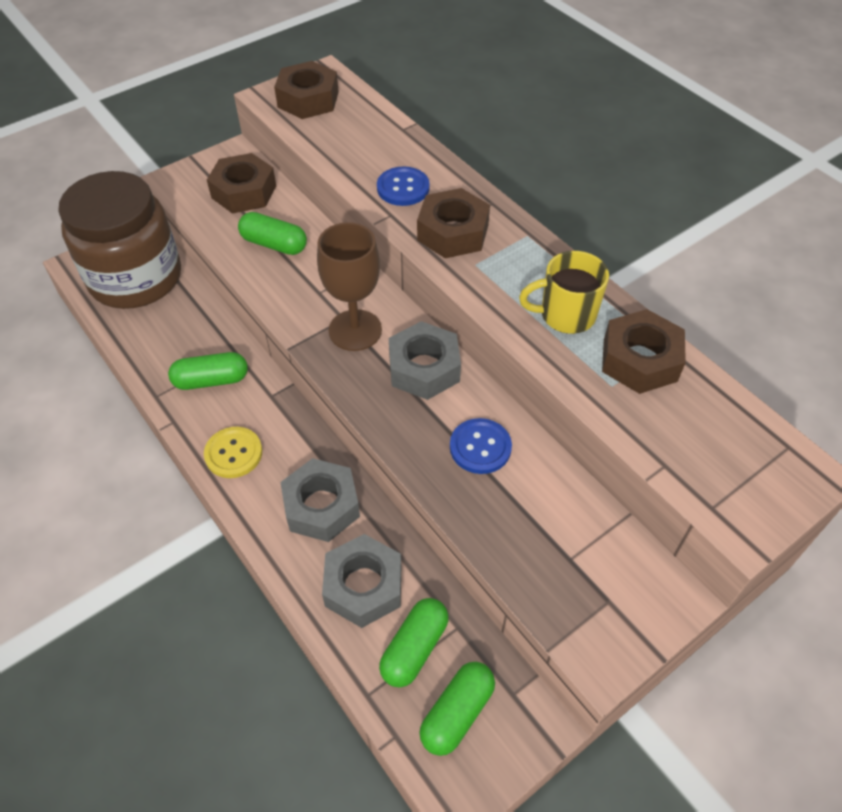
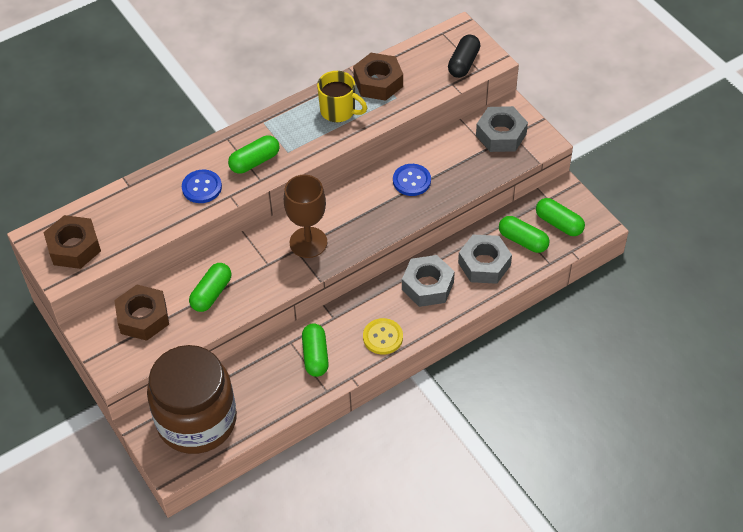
camera: 85 degrees left, 0 degrees up
grey nut [389,321,461,400] -> grey nut moved to [476,106,528,152]
brown nut [417,188,490,258] -> green capsule [228,135,280,173]
yellow mug [519,251,609,334] -> yellow mug turned 60 degrees counterclockwise [317,71,367,122]
none -> black capsule [448,34,480,78]

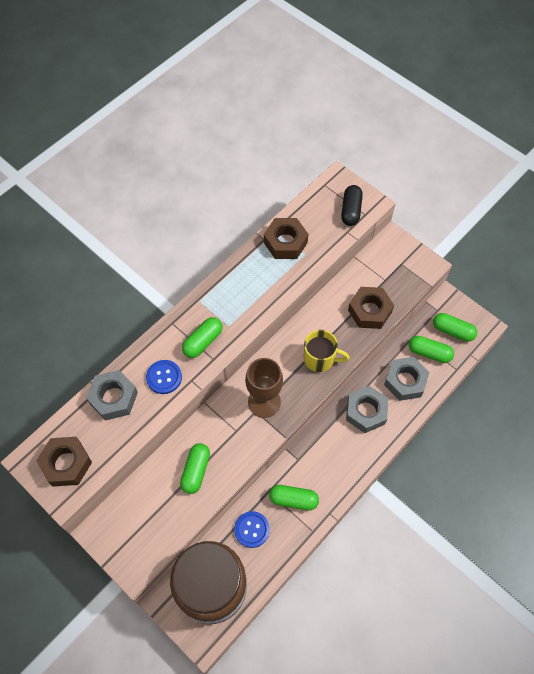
camera: 15 degrees left, 10 degrees up
brown nut [114,285,169,341] -> brown nut moved to [348,287,394,329]
green capsule [302,323,329,377] -> green capsule turned 60 degrees counterclockwise [269,485,319,510]
yellow mug [317,71,367,122] -> yellow mug moved to [304,330,350,372]
yellow button [363,318,403,355] -> none
blue button [393,164,431,196] -> blue button moved to [234,511,270,548]
grey nut [476,106,528,152] -> grey nut moved to [86,370,138,421]

